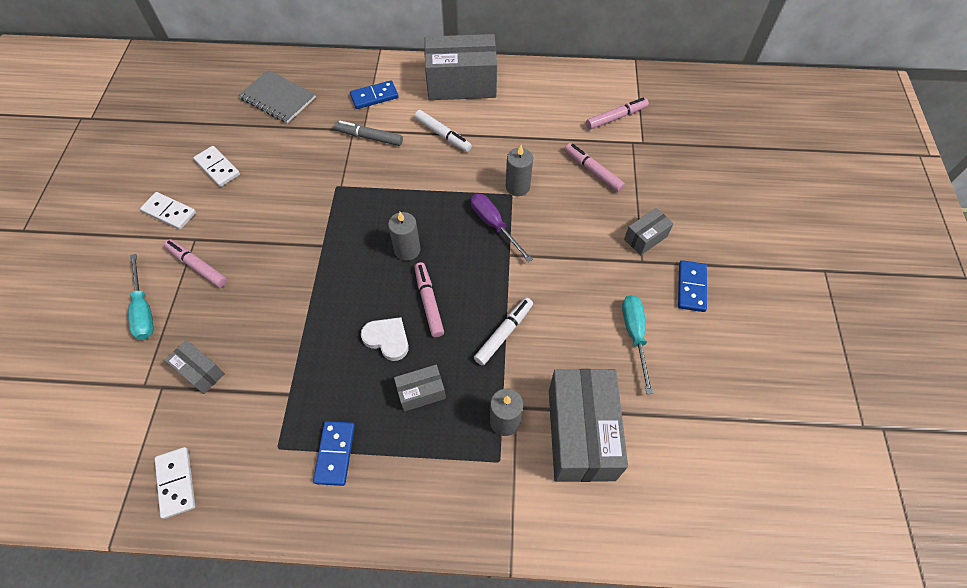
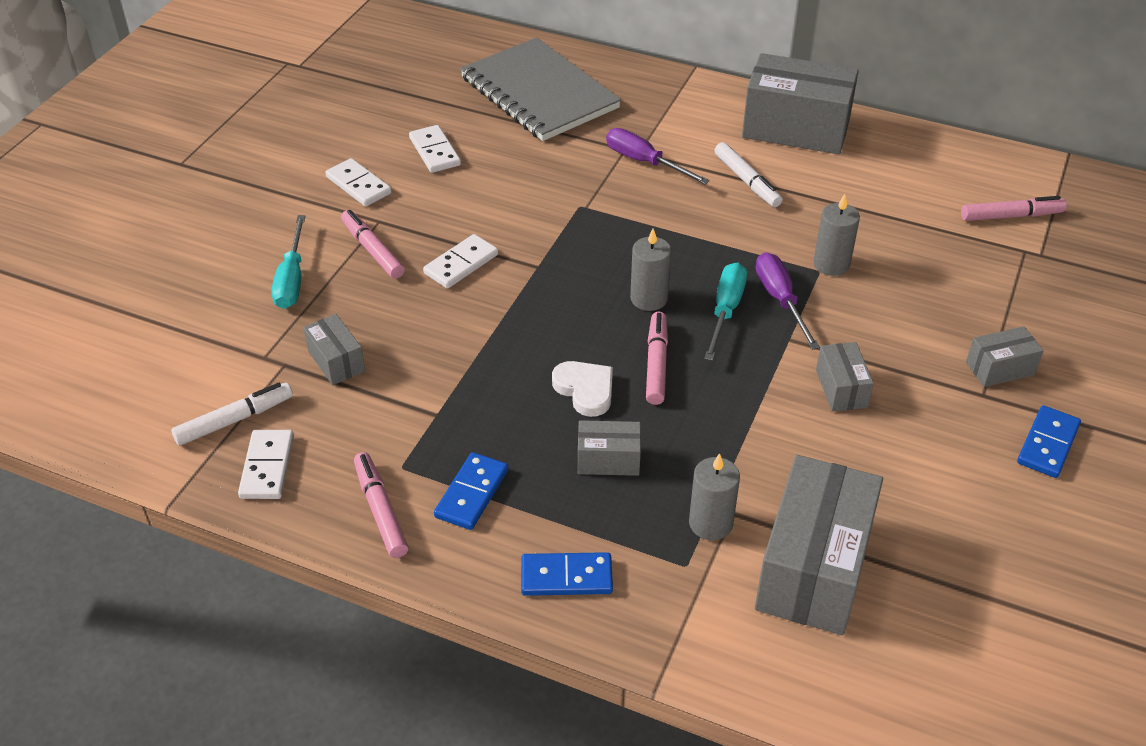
camera: 20 degrees right, 15 degrees down
grey notebook [239,70,316,123] -> grey notebook [460,38,621,141], size x1.60
grey marker [334,120,403,146] -> purple screwdriver [606,128,710,184]
blue domino [350,80,398,109] -> blue domino moved to [521,552,613,596]
white marker [474,297,533,366] -> white marker moved to [171,383,293,446]
pink marker [565,143,625,192] -> pink marker moved to [354,452,409,558]
turquoise screwdriver [622,295,653,394] -> turquoise screwdriver moved to [704,262,747,361]
none -> white domino [423,234,498,289]
none -> grey box [816,342,874,411]

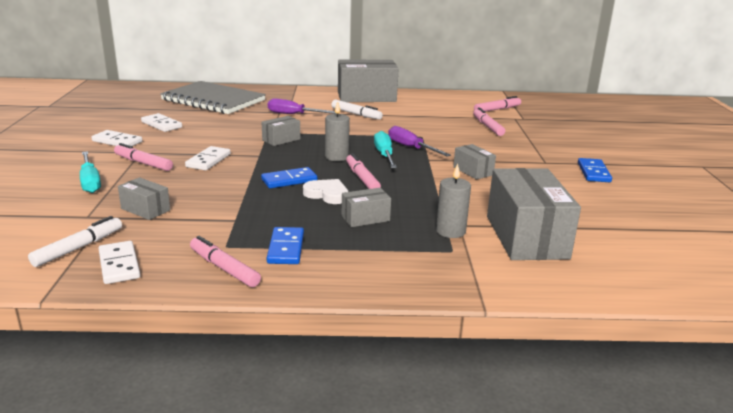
camera: 25 degrees left, 20 degrees down
blue domino [521,552,613,596] -> blue domino moved to [261,167,317,188]
grey candle [813,194,860,276] -> none
grey box [966,326,1043,387] -> grey box moved to [262,116,300,146]
none -> pink marker [473,107,505,136]

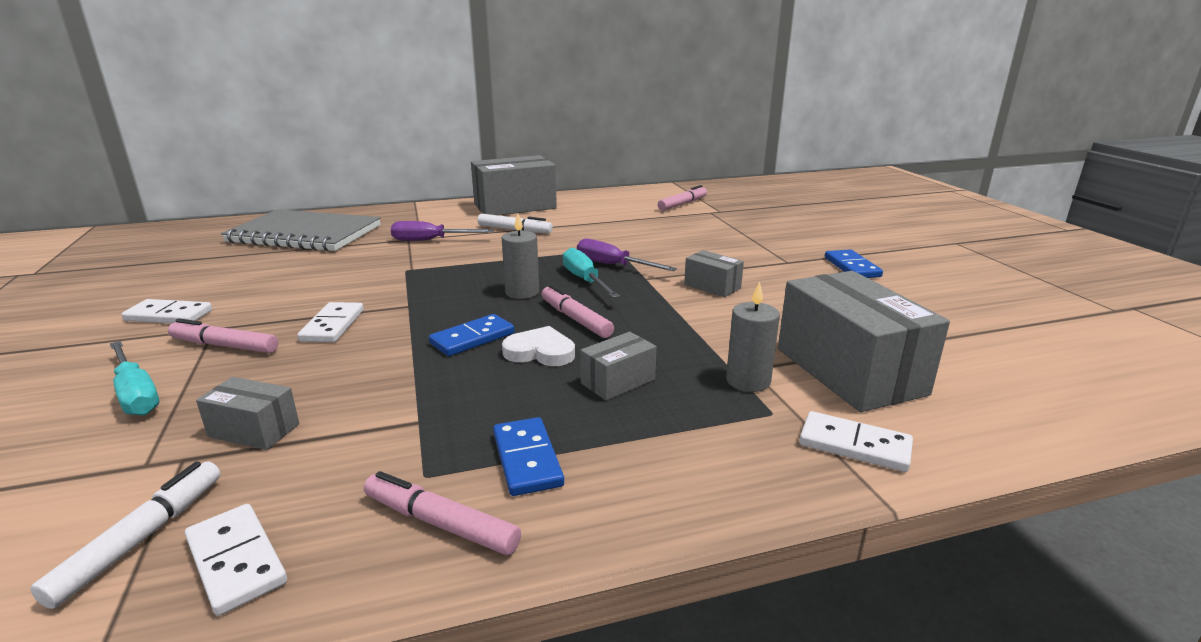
camera: 15 degrees left, 0 degrees up
white domino [141,113,182,132] -> white domino moved to [799,411,913,472]
grey box [262,116,300,146] -> none
pink marker [473,107,505,136] -> none

